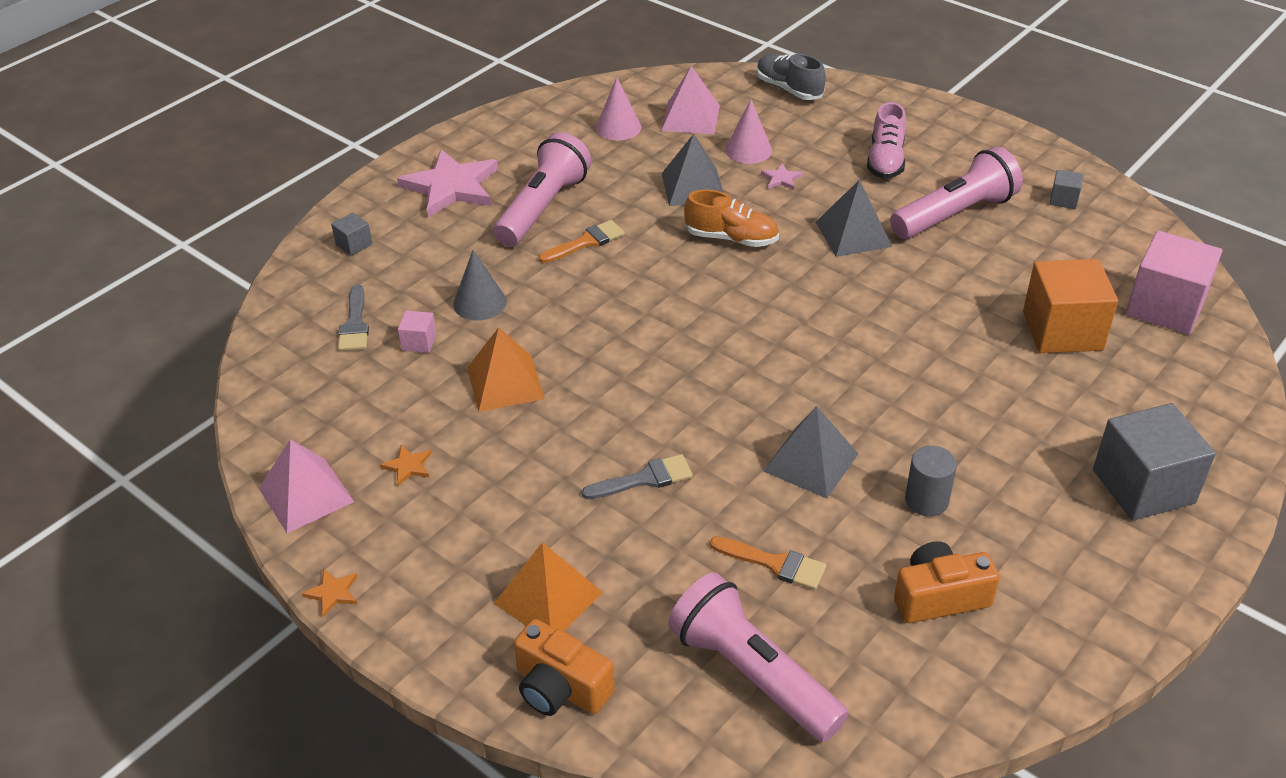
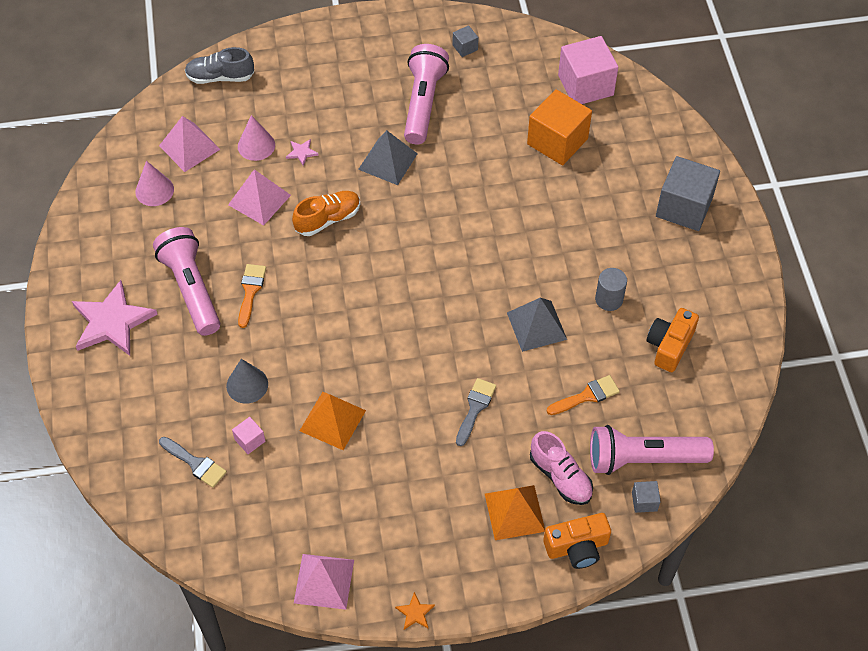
camera: 50 degrees left, 15 degrees up
grey cube [331,213,372,256] -> grey cube moved to [632,481,661,513]
orange star [380,445,431,486] -> none
grey pyramid [662,134,723,206] -> pink pyramid [228,169,291,225]
pink shoe [867,102,906,179] -> pink shoe moved to [530,431,593,505]

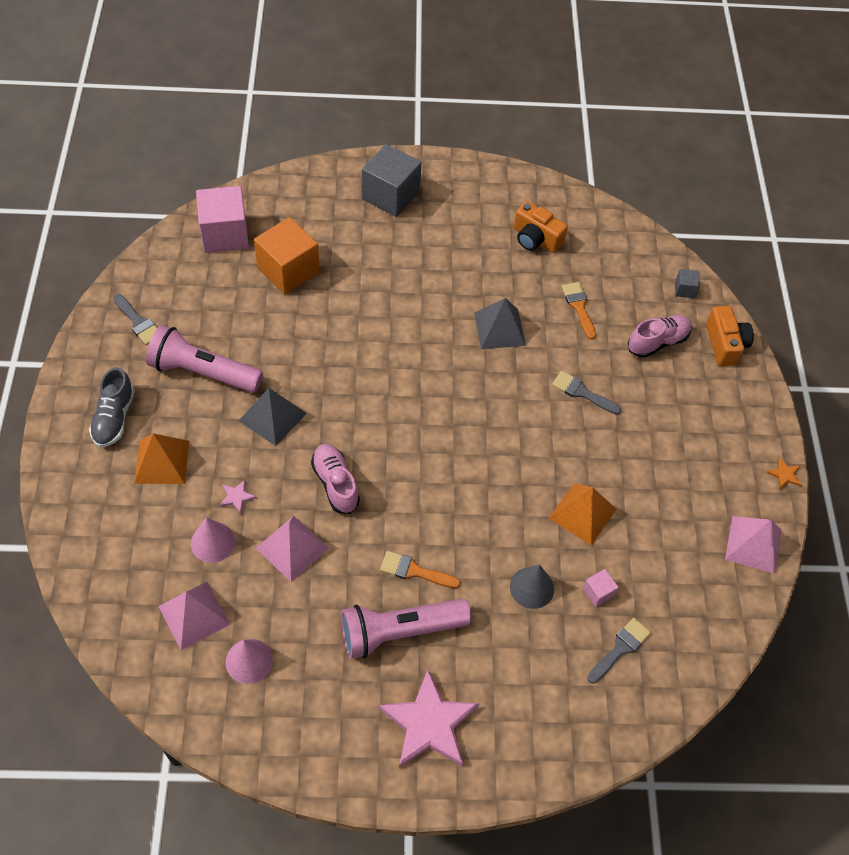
camera: 85 degrees left, 0 degrees up
grey shoe [185,47,254,84] -> grey shoe moved to [89,367,135,447]
orange shoe [292,191,360,236] -> pink shoe [311,444,360,514]
grey cube [453,25,479,57] -> grey brush [113,294,157,345]
orange pyramid [485,485,545,540] -> orange pyramid moved to [134,434,189,484]
pink flashlight [590,425,714,475] -> none
grey cylinder [595,268,627,311] -> none

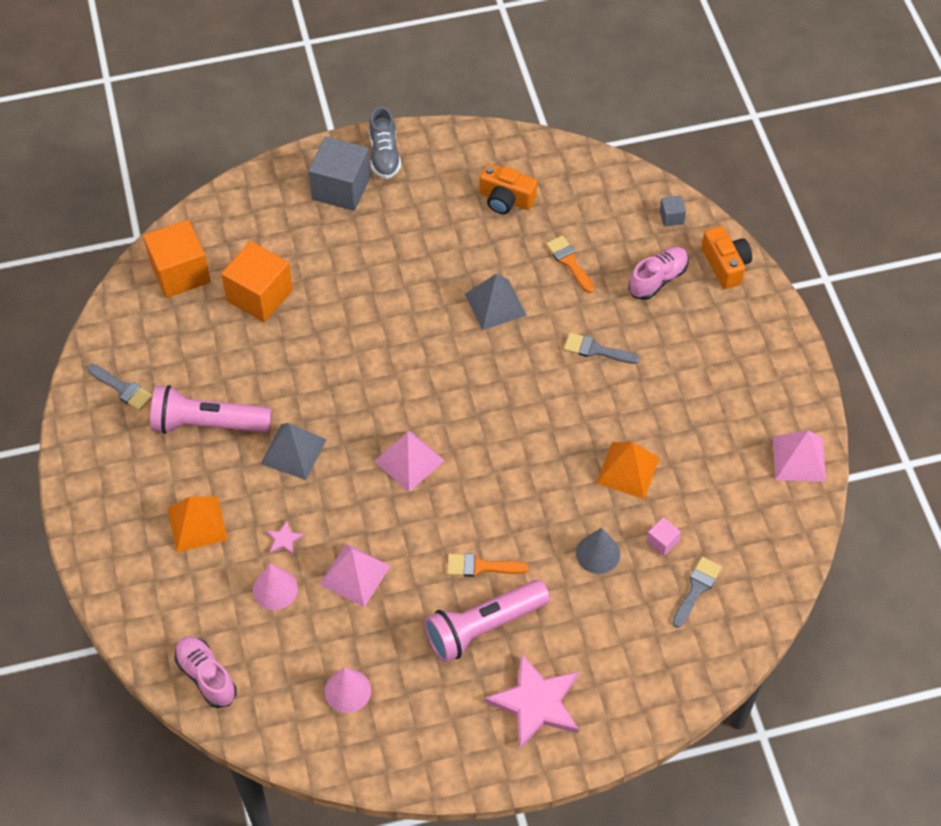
camera: 10 degrees left, 0 degrees up
grey shoe [89,367,135,447] -> grey shoe moved to [369,106,401,179]
pink pyramid [158,582,230,650] -> pink pyramid moved to [374,430,445,492]
pink cube [196,186,249,253] -> orange cube [143,220,211,298]
pink shoe [311,444,360,514] -> pink shoe moved to [175,636,237,708]
orange star [766,457,802,490] -> none

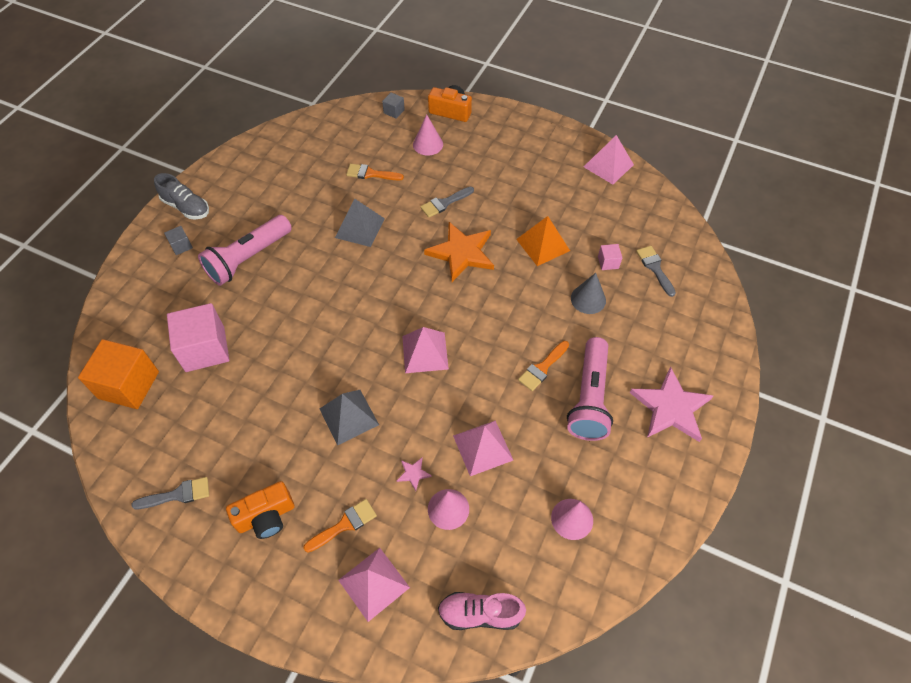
camera: 50 degrees left, 0 degrees up
pink flashlight [150,385,272,434] -> pink flashlight moved to [198,215,292,286]
orange pyramid [167,496,228,552] -> orange brush [303,499,377,553]
orange cube [221,241,293,322] -> pink cube [167,303,229,372]
grey cube [308,137,371,211] -> grey cube [164,226,193,255], size x0.44
orange camera [479,163,537,214] -> orange camera moved to [226,481,295,539]
pink shoe [628,247,689,300] -> pink cone [413,115,443,156]
none -> pink pyramid [339,548,410,622]
none -> orange star [424,222,494,282]

